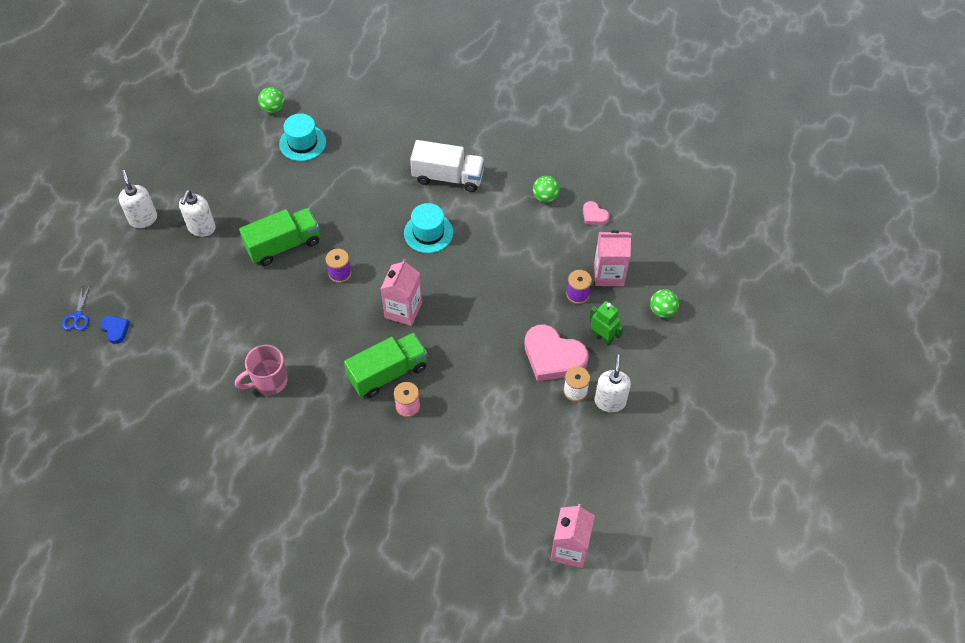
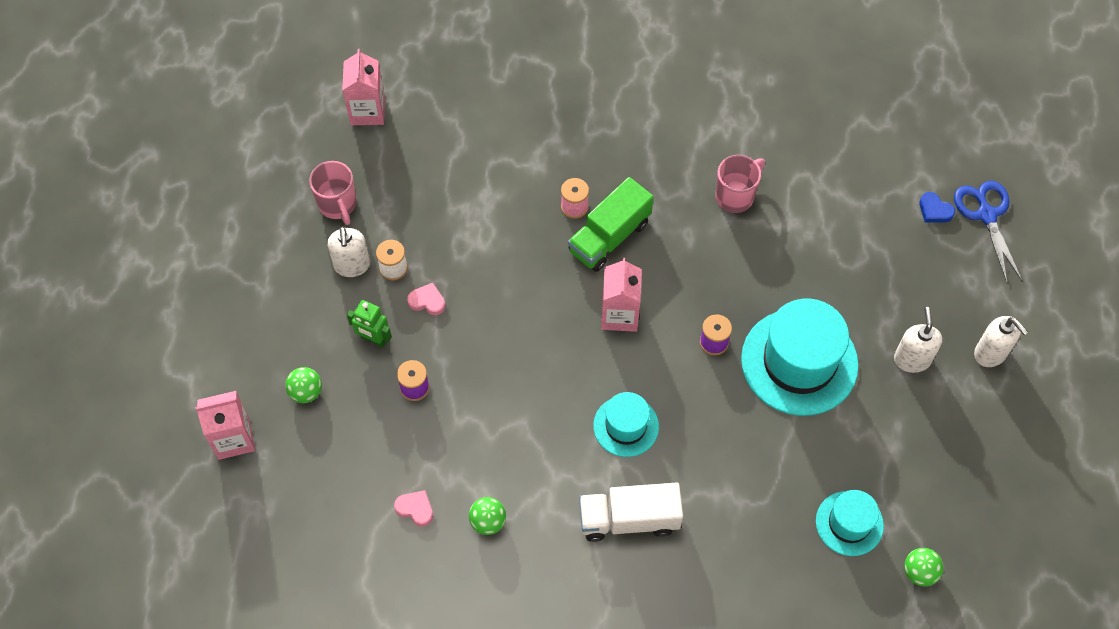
camera: 165 degrees right, 5 degrees up
blue scissors [62,285,90,331] -> blue scissors [954,181,1022,284], size x1.78
green truck [239,208,319,266] -> turquoise hat [741,298,859,416]
pink heart [525,324,589,381] -> pink heart [407,283,445,315], size x0.48
pink carton [594,230,632,286] -> pink carton moved to [195,391,255,460]
none -> pink mug [309,161,356,225]

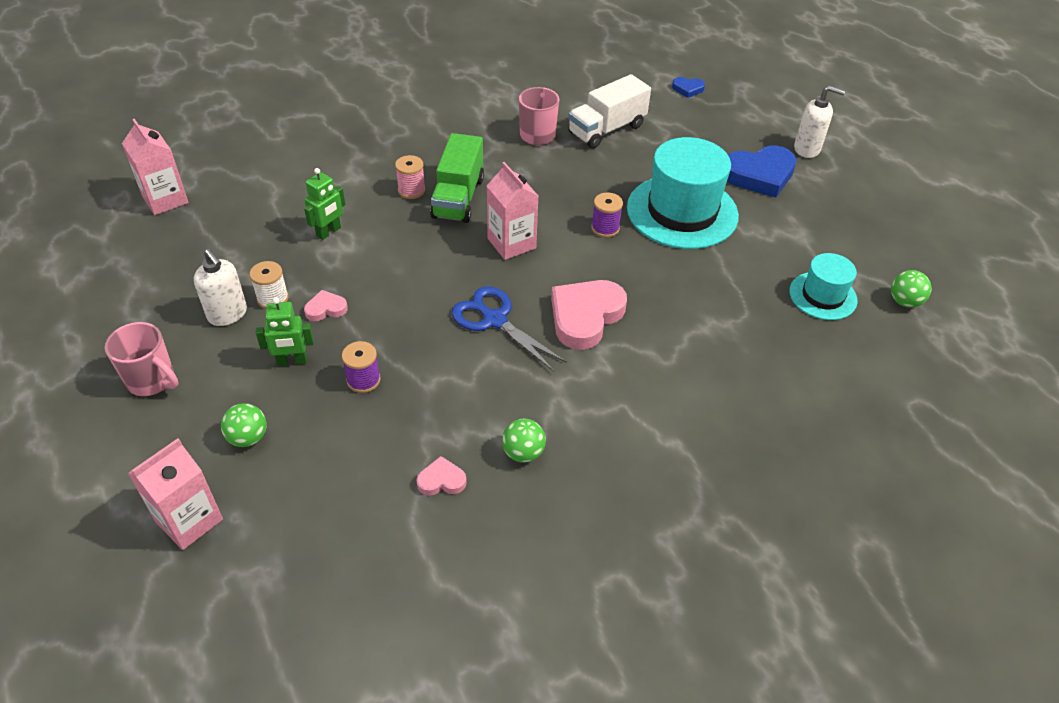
camera: 35 degrees left, 15 degrees down
pink mug [309,161,356,225] -> pink mug moved to [105,322,179,396]
white truck [579,483,683,542] -> white truck moved to [568,74,651,149]
turquoise hat [593,392,659,457] -> pink heart [551,280,627,350]
white soap dispenser [894,307,942,373] -> blue heart [727,146,797,198]
blue scissors [954,181,1022,284] -> blue scissors moved to [452,286,567,371]
none -> green robot [304,168,345,240]

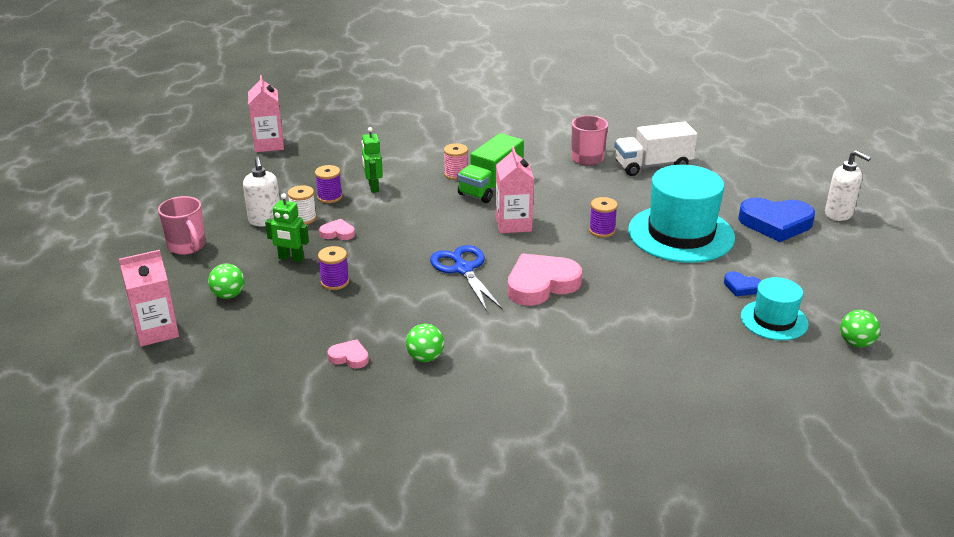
camera: 25 degrees right, 15 degrees down
green robot [304,168,345,240] -> green robot turned 105 degrees clockwise [362,127,383,193]
blue heart [672,77,705,98] -> blue heart moved to [724,271,761,296]
none -> purple spool [315,165,342,203]

